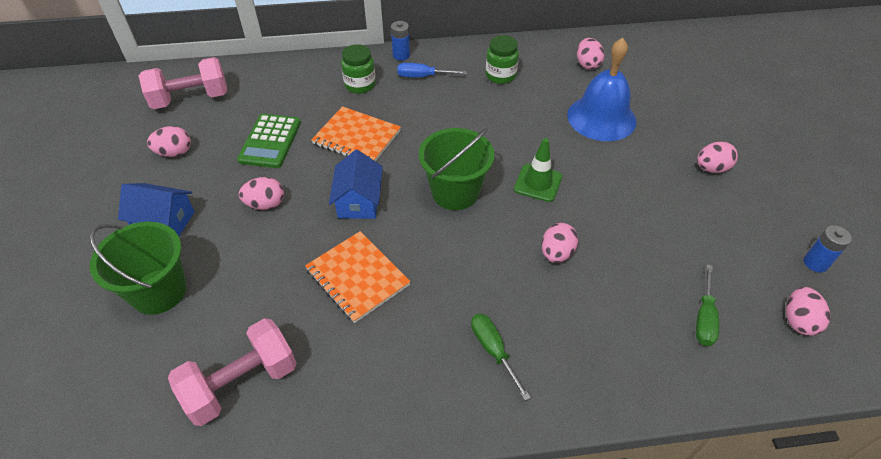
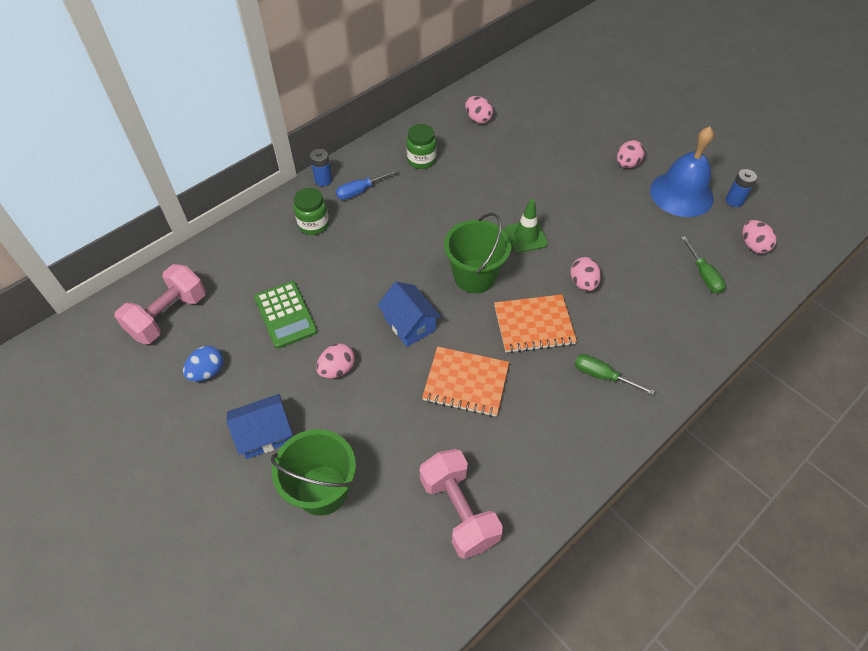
camera: 35 degrees left, 5 degrees up
pink egg [147,126,191,157] -> blue egg [183,346,224,382]
pink dumbbell [168,318,297,426] -> pink dumbbell turned 45 degrees counterclockwise [419,449,503,559]
orange notebook [311,106,401,161] -> orange notebook moved to [494,295,577,353]
blue bell [567,38,637,141] -> blue bell moved to [650,126,714,217]

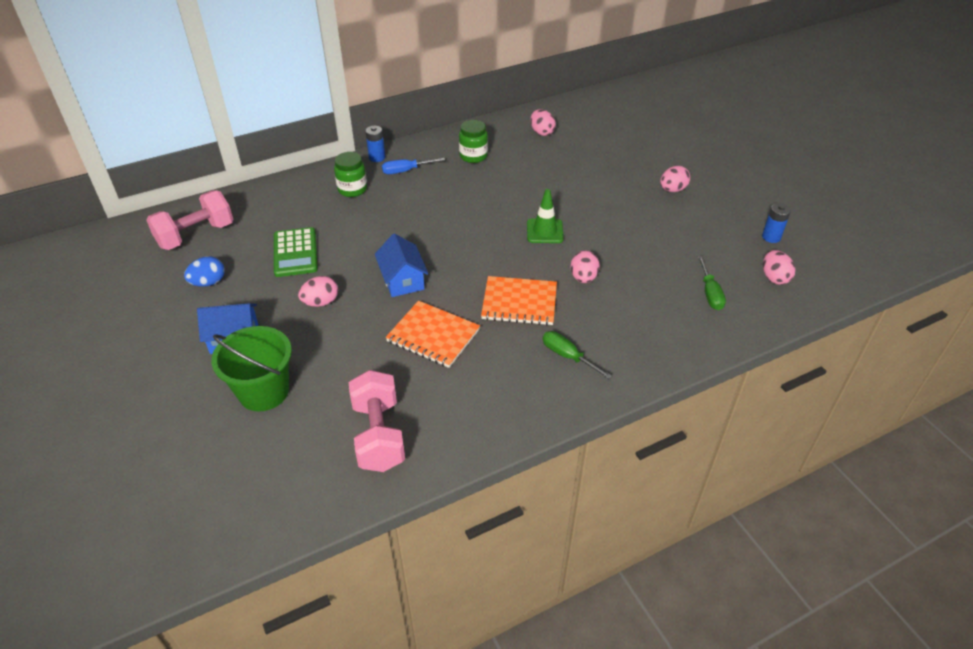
camera: 15 degrees right, 10 degrees down
green bucket [444,213,511,293] -> none
blue bell [650,126,714,217] -> none

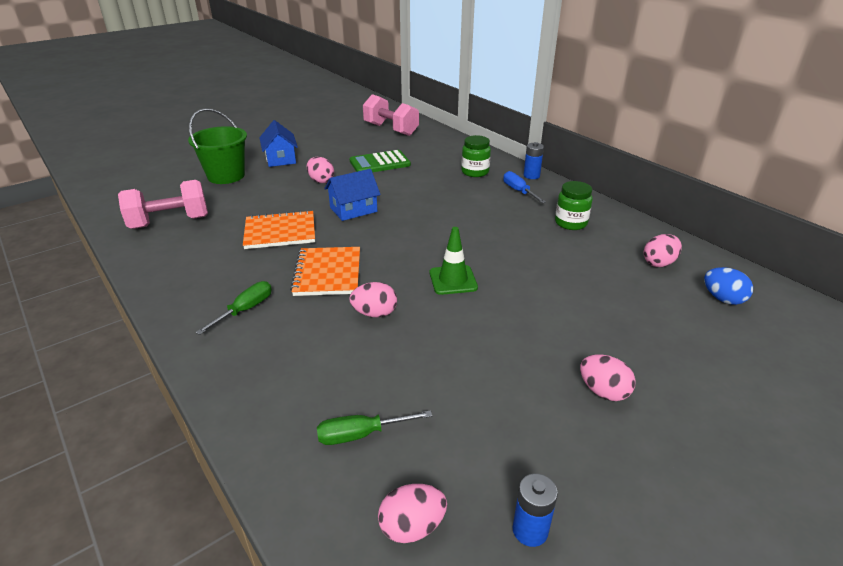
camera: 80 degrees right, 10 degrees down
blue egg [184,256,225,287] -> blue egg moved to [704,267,753,305]
orange notebook [386,300,480,368] -> orange notebook turned 60 degrees clockwise [243,210,315,249]

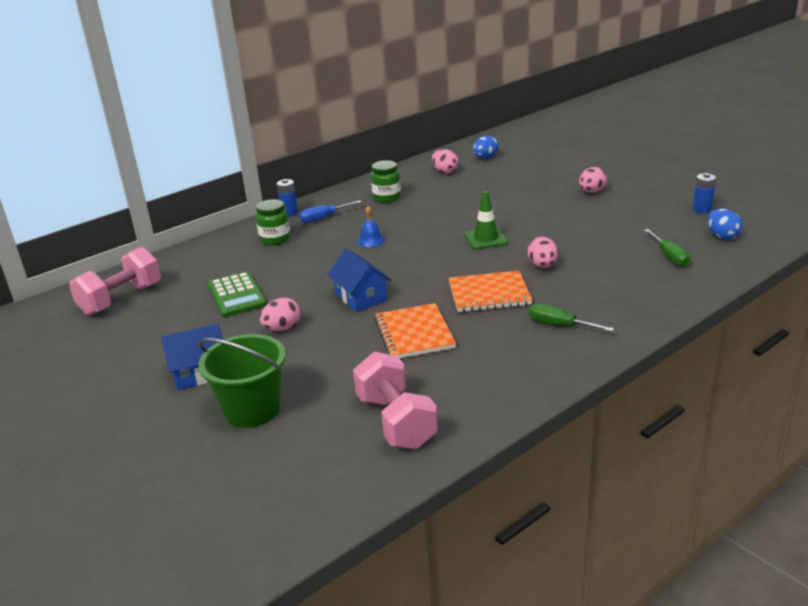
camera: 90 degrees left, 5 degrees down
pink egg [378,484,447,543] -> blue egg [708,208,743,240]
none -> blue bell [357,206,385,247]

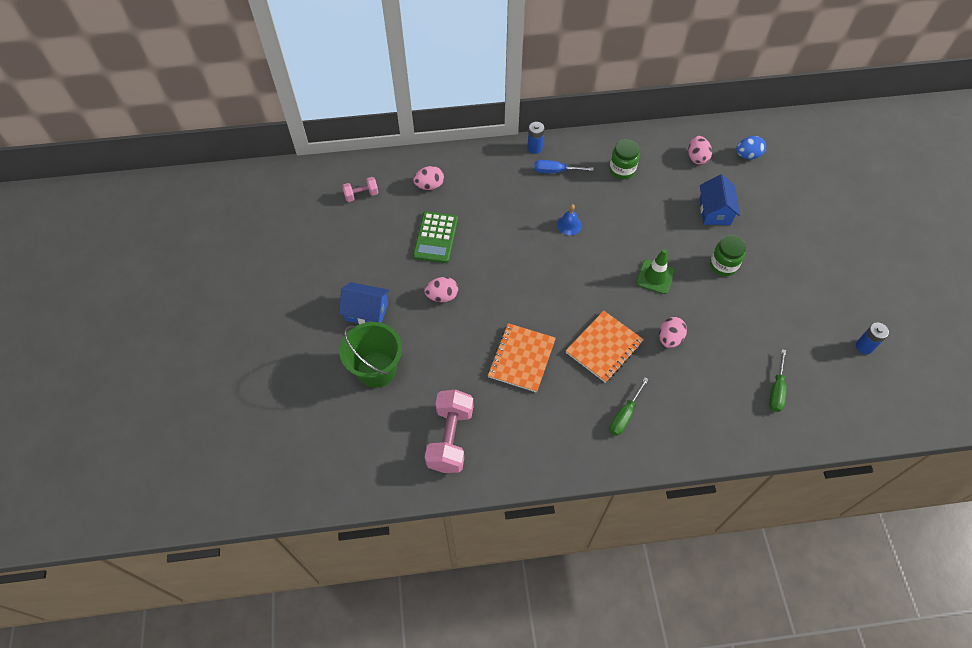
camera: 30 degrees right, 30 degrees up
pink dumbbell [69,247,161,316] -> pink dumbbell [342,177,379,202], size x0.53
green jar [256,199,290,245] -> green jar moved to [710,235,746,276]
blue house [328,249,391,312] -> blue house moved to [699,174,740,225]
orange notebook [448,271,532,312] -> orange notebook turned 75 degrees counterclockwise [566,311,644,383]
green screwdriver [529,304,614,332] -> green screwdriver turned 120 degrees counterclockwise [610,378,649,436]
pink egg [579,167,607,193] -> pink egg moved to [413,166,444,190]
blue egg [708,208,743,240] -> none

